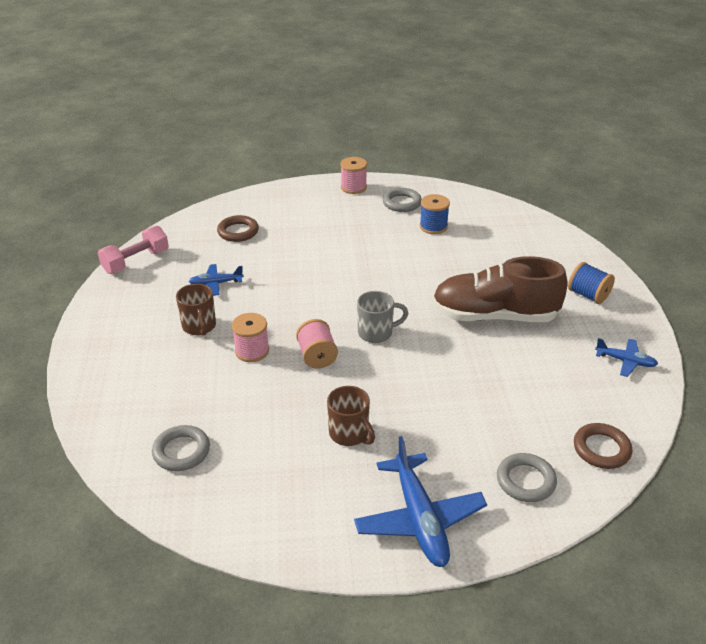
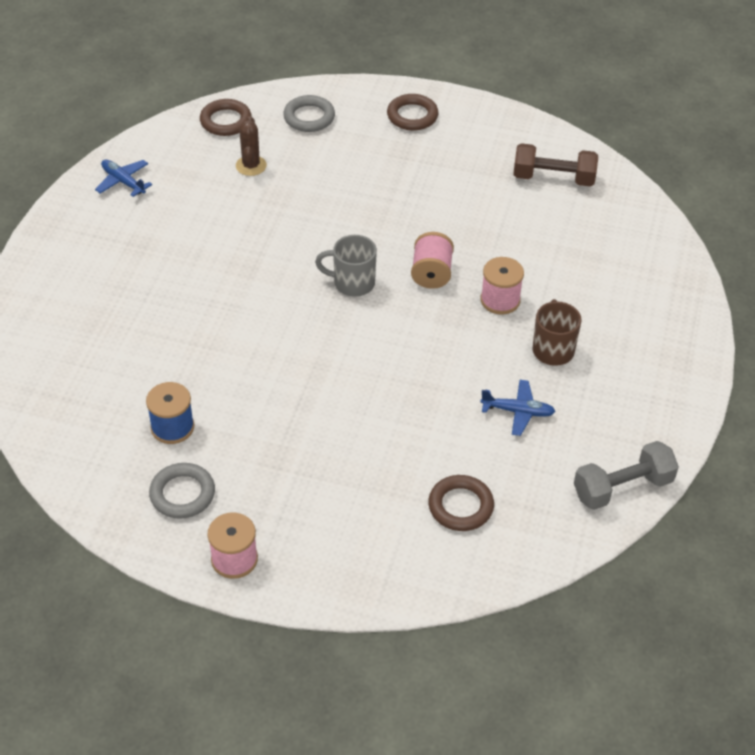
camera: 160 degrees left, 10 degrees up
pink dumbbell [98,226,169,274] -> grey dumbbell [574,441,679,510]
grey ring [152,425,210,471] -> none
brown mug [327,386,375,446] -> none
blue plane [354,436,487,567] -> brown ring [387,94,439,130]
brown shoe [432,256,568,322] -> none
blue spool [568,262,615,304] -> none
none -> brown cactus [236,116,267,176]
none -> brown dumbbell [513,143,598,187]

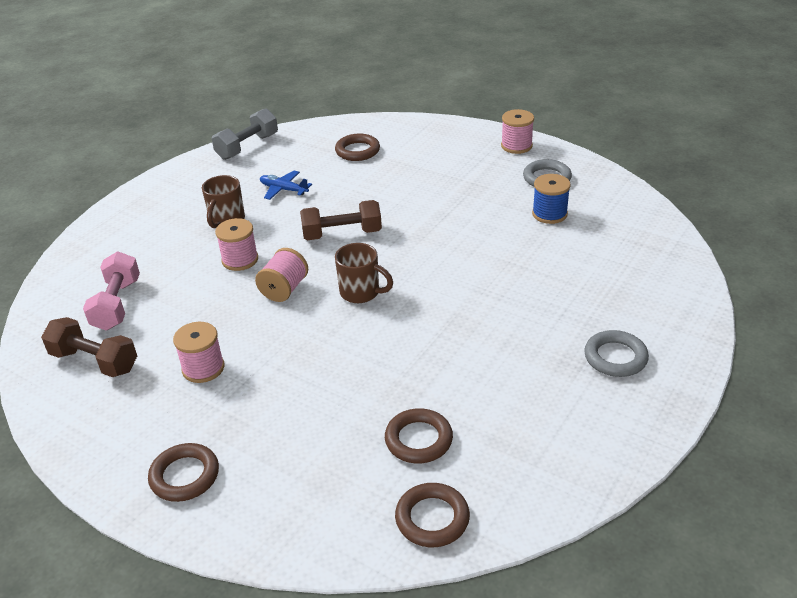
camera: 160 degrees left, 10 degrees down
blue plane [95,160,152,197] -> none
brown cactus [236,116,267,176] -> brown ring [385,408,453,464]
grey ring [283,95,335,132] -> grey ring moved to [584,330,649,377]
grey mug [315,235,377,297] -> brown mug [335,243,393,303]
grey dumbbell [574,441,679,510] -> grey dumbbell turned 45 degrees counterclockwise [212,108,278,160]
none -> pink dumbbell [83,252,140,330]
none -> pink spool [173,322,224,383]
none -> brown dumbbell [300,200,382,240]

